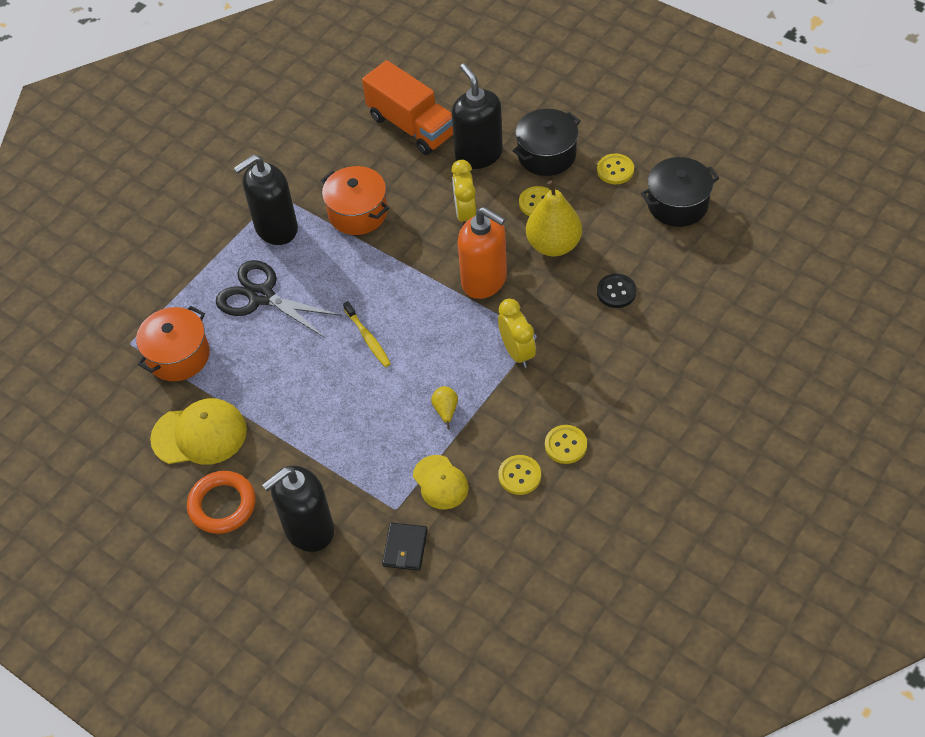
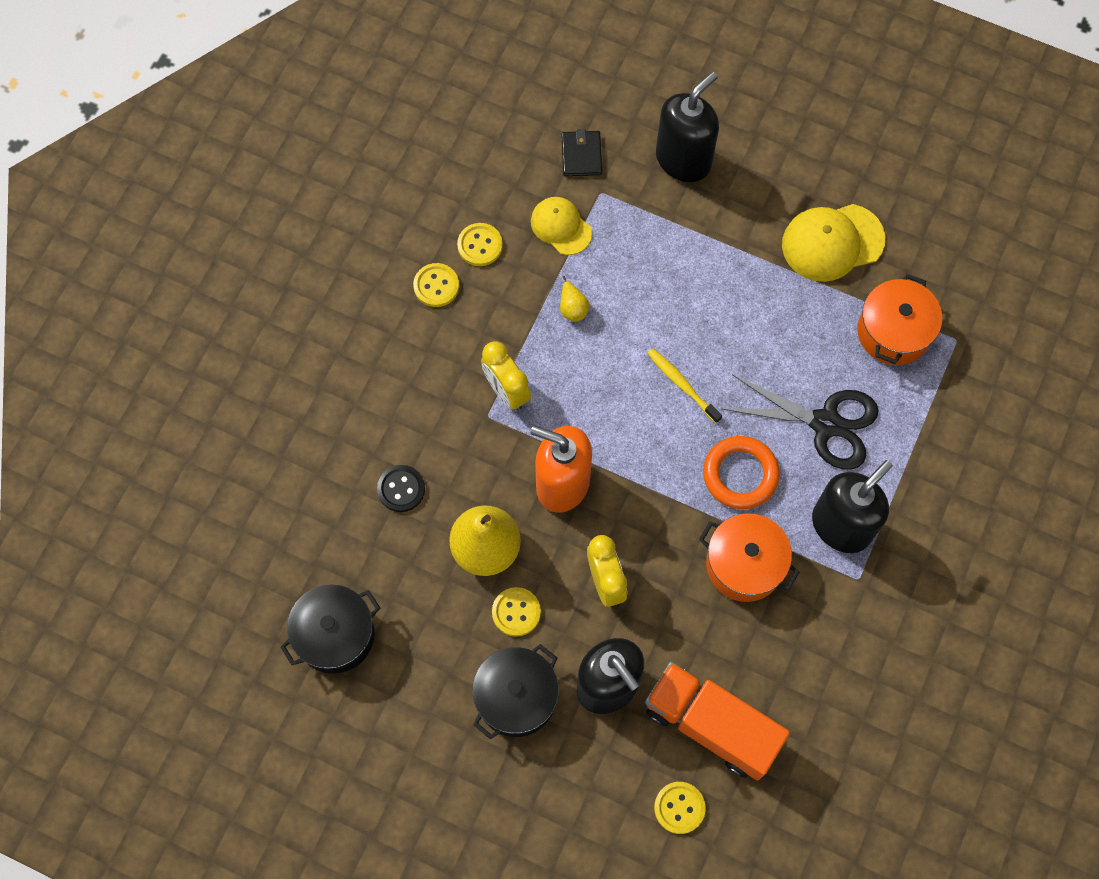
camera: 165 degrees right, 15 degrees up
orange ring [187,471,256,534] -> orange ring moved to [703,436,780,509]
yellow button [597,153,634,184] -> yellow button moved to [654,782,706,834]

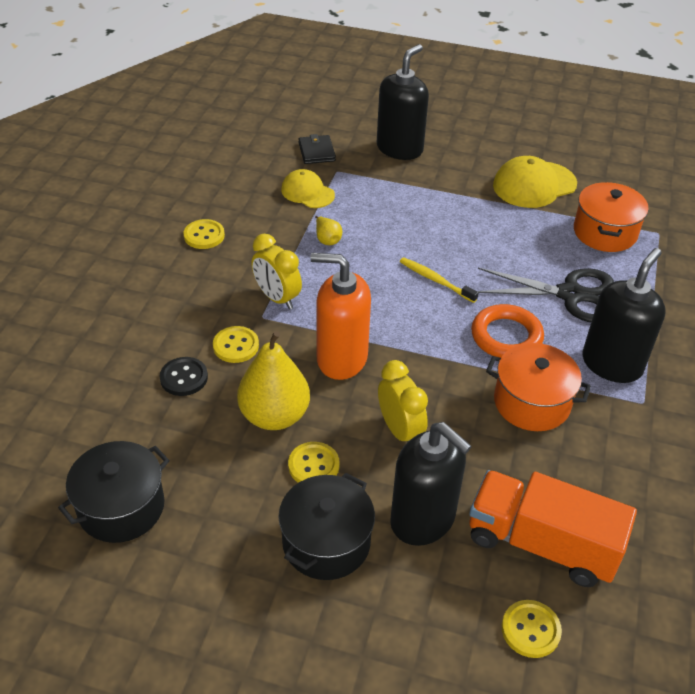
camera: 10 degrees left, 25 degrees down
yellow button [457,223,503,266] -> yellow button moved to [213,326,259,363]

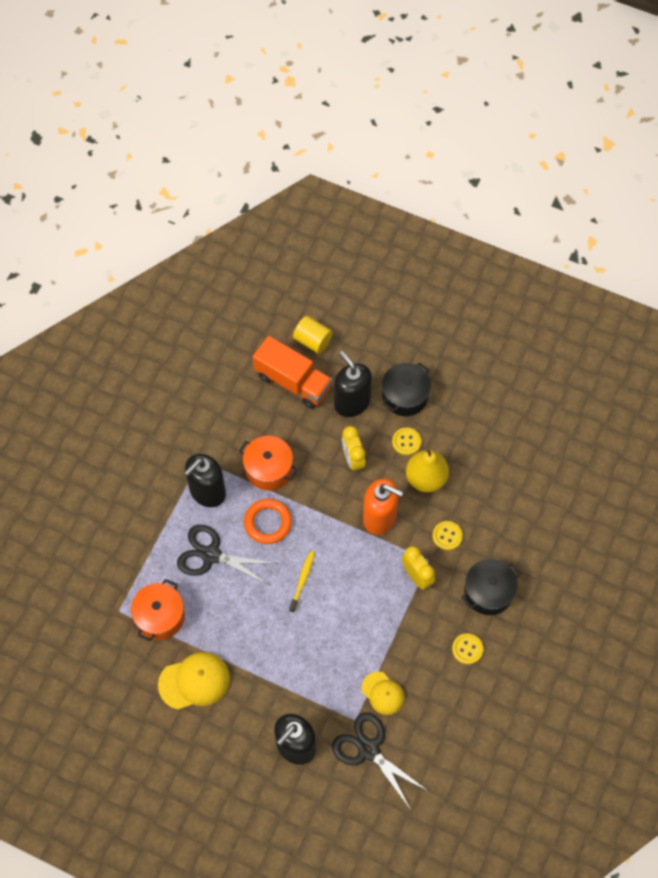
camera: 170 degrees left, 20 degrees up
black pot [58,441,170,543] -> black pot moved to [461,559,521,615]
black button [159,357,208,396] -> none
black wallet [298,134,336,164] -> black scissors [332,712,429,810]
yellow pear [315,216,343,245] -> none
yellow toothbrush [400,257,479,303] -> yellow toothbrush turned 120 degrees counterclockwise [289,551,315,613]
yellow button [502,600,562,658] -> yellow cylinder [293,316,333,354]

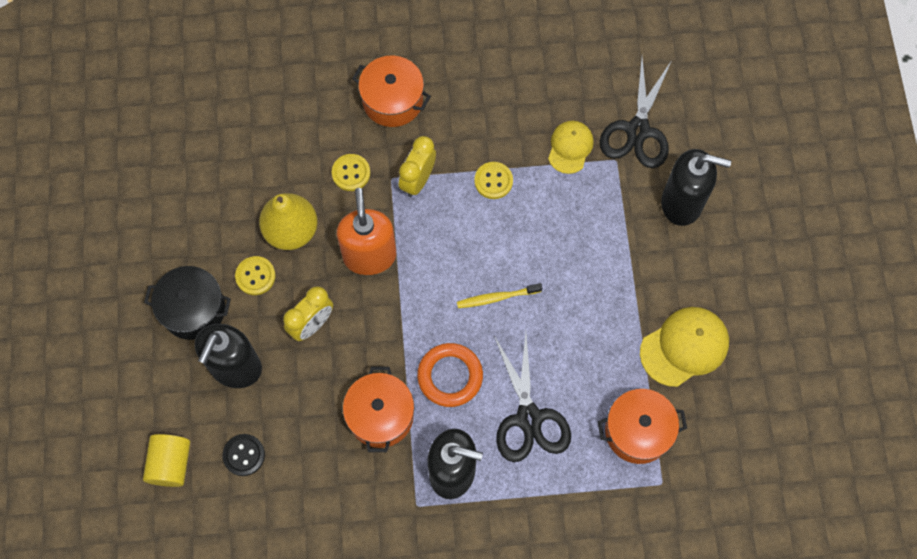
camera: 120 degrees left, 5 degrees up
yellow cap [158,652,230,710] -> yellow cap turned 105 degrees clockwise [640,307,729,387]
orange truck [253,336,332,409] -> black button [222,434,265,476]
yellow button [452,633,483,665] -> yellow button moved to [474,162,513,199]
black pot [461,559,521,615] -> orange pot [352,55,431,127]

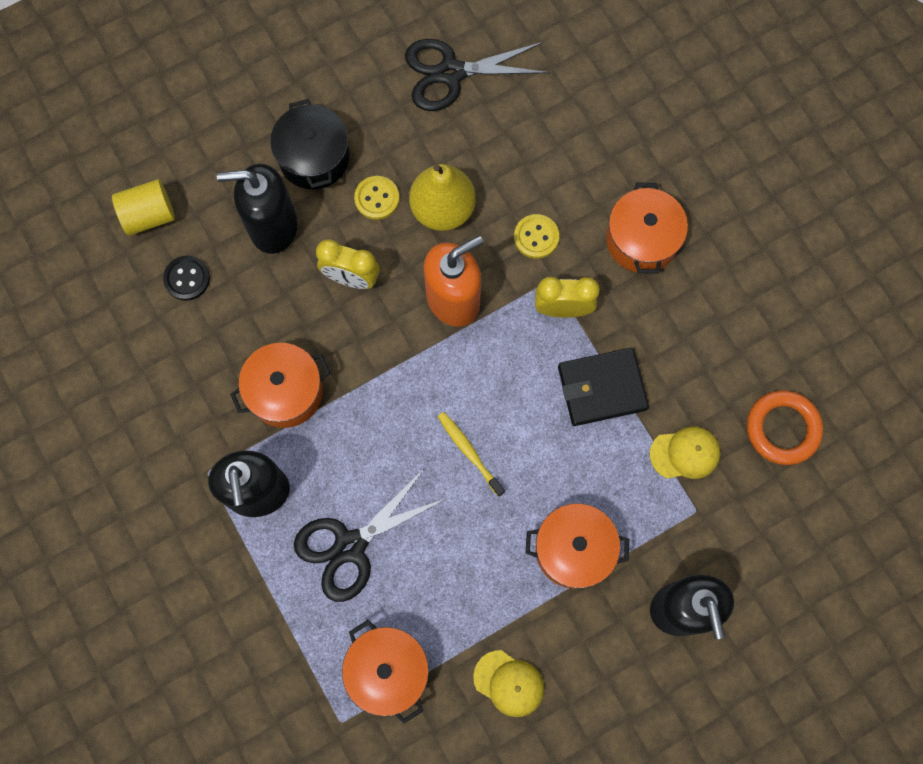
camera: 65 degrees right, 5 degrees up
orange ring [417,343,483,407] -> orange ring moved to [747,391,823,465]
yellow button [474,162,513,199] -> black wallet [558,348,649,426]
black scissors [600,58,671,168] -> black scissors moved to [405,39,550,111]
yellow cap [640,307,729,387] -> yellow cap [473,650,544,717], size x0.65
none -> orange pot [525,503,629,589]

